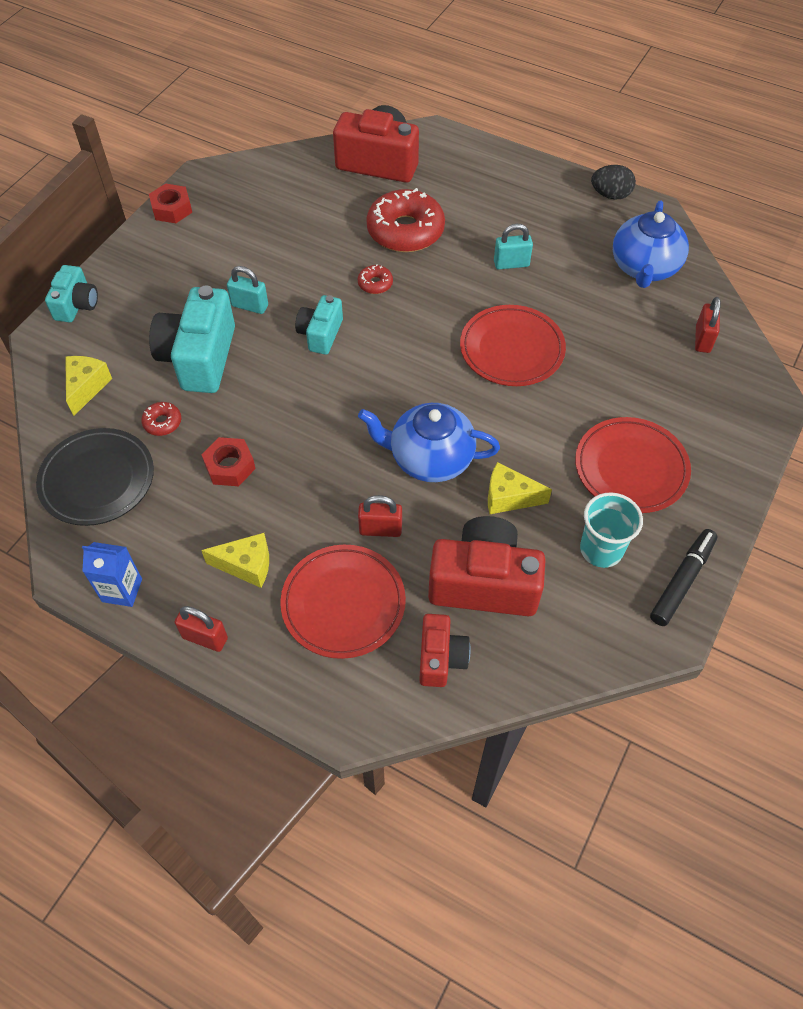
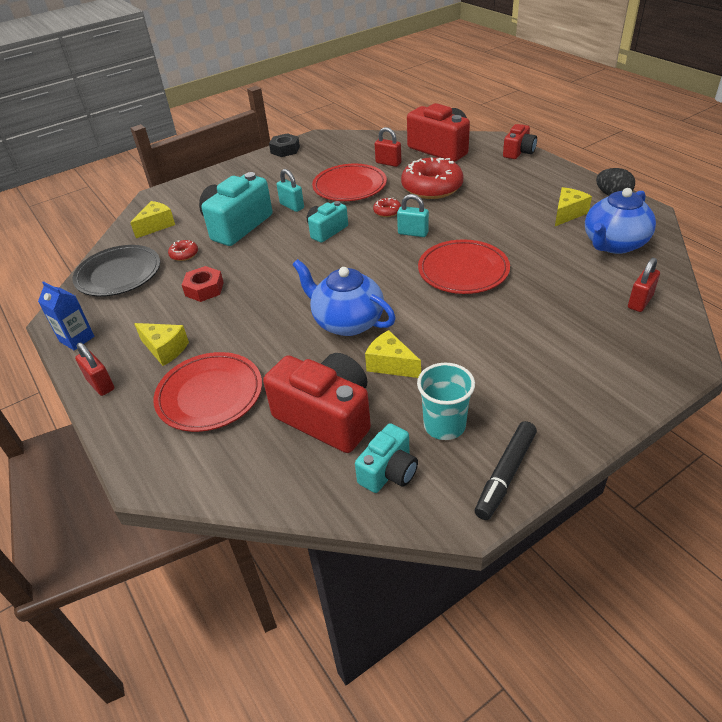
camera: 30 degrees right, 15 degrees down
turquoise camera [45,265,98,322] -> turquoise camera moved to [355,423,418,493]
red nut [149,183,192,223] -> black nut [269,133,300,157]
red padlock [358,495,402,537] -> red padlock moved to [375,127,401,167]
red camera [419,614,471,687] -> red camera moved to [503,124,537,159]
turquoise padlock [494,224,533,269] -> turquoise padlock moved to [397,194,429,237]
red plate [575,417,691,513] -> red plate moved to [312,164,387,201]
black marker [650,529,717,626] -> black marker turned 150 degrees clockwise [475,421,537,520]
none -> yellow cheese [555,187,592,226]

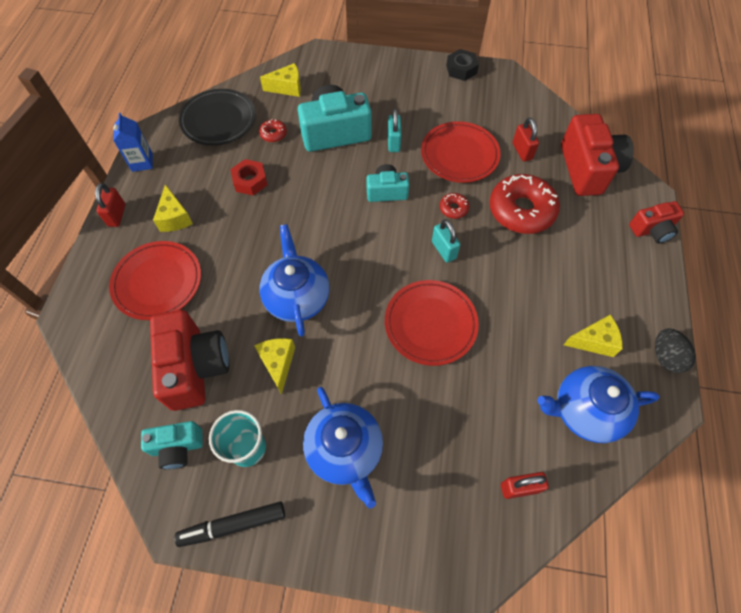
camera: 40 degrees right, 20 degrees up
none -> blue teapot [303,387,383,509]

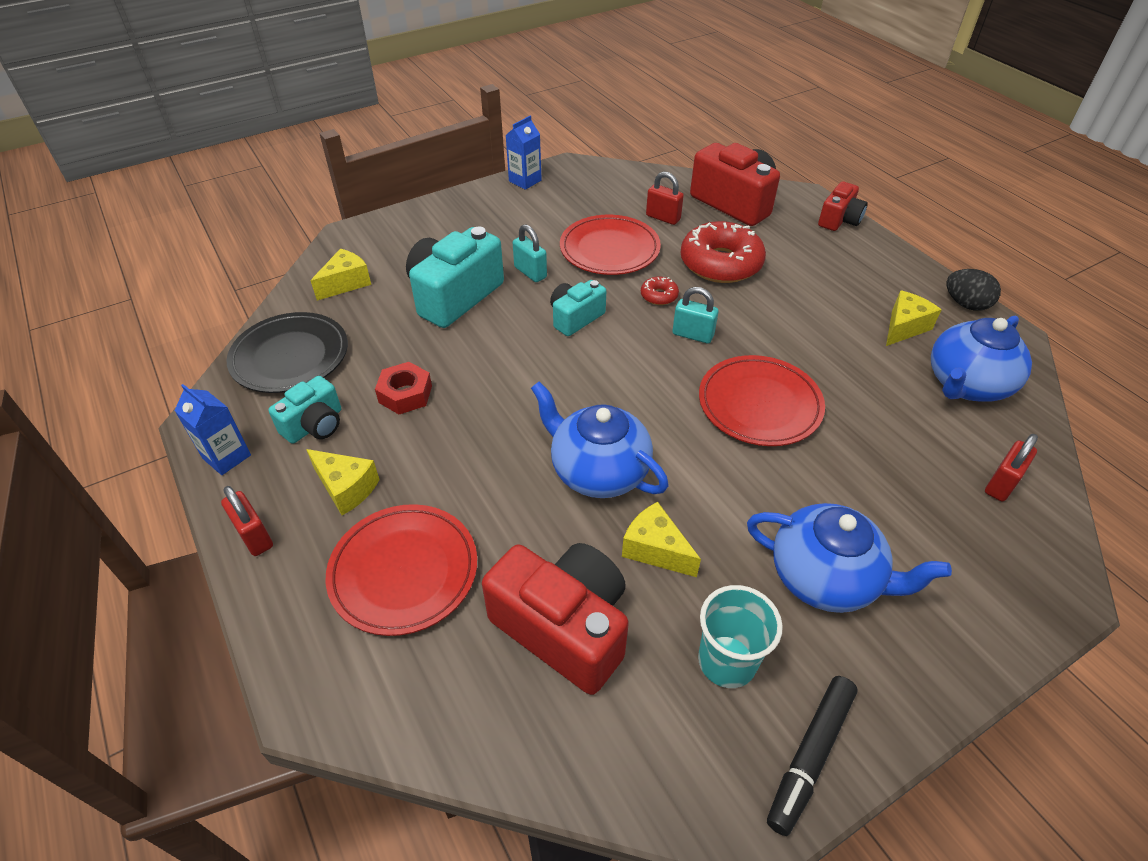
camera: 40 degrees left, 15 degrees down
turquoise camera [141,421,203,470] -> turquoise camera moved to [268,376,341,444]
red donut [259,119,287,142] -> none
black nut [446,49,479,81] -> blue carton [505,116,542,190]

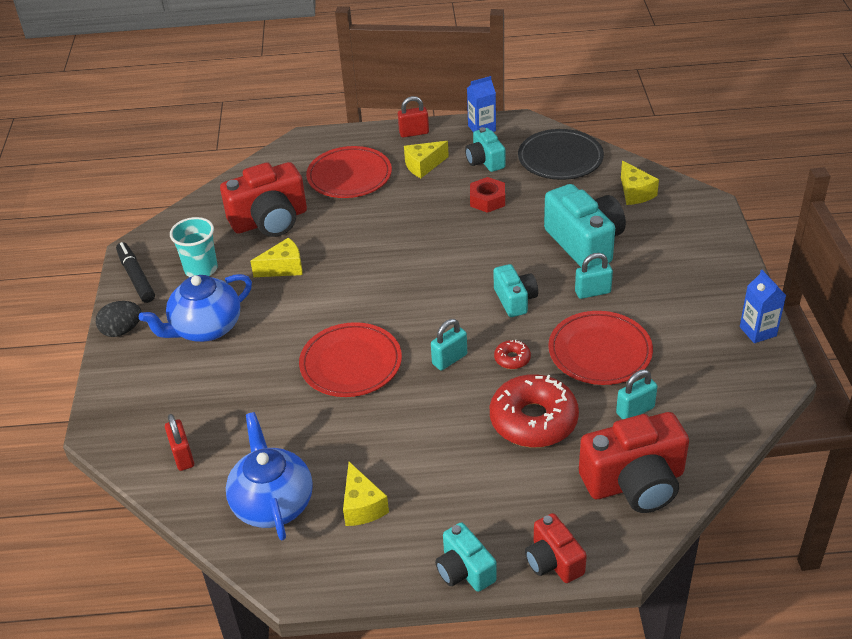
camera: 120 degrees right, 5 degrees down
blue teapot [531,382,668,498] -> none
red padlock [646,172,684,225] -> turquoise padlock [616,369,657,419]
black egg [947,269,1001,311] -> black egg moved to [96,301,141,337]
none -> turquoise camera [435,522,497,592]

